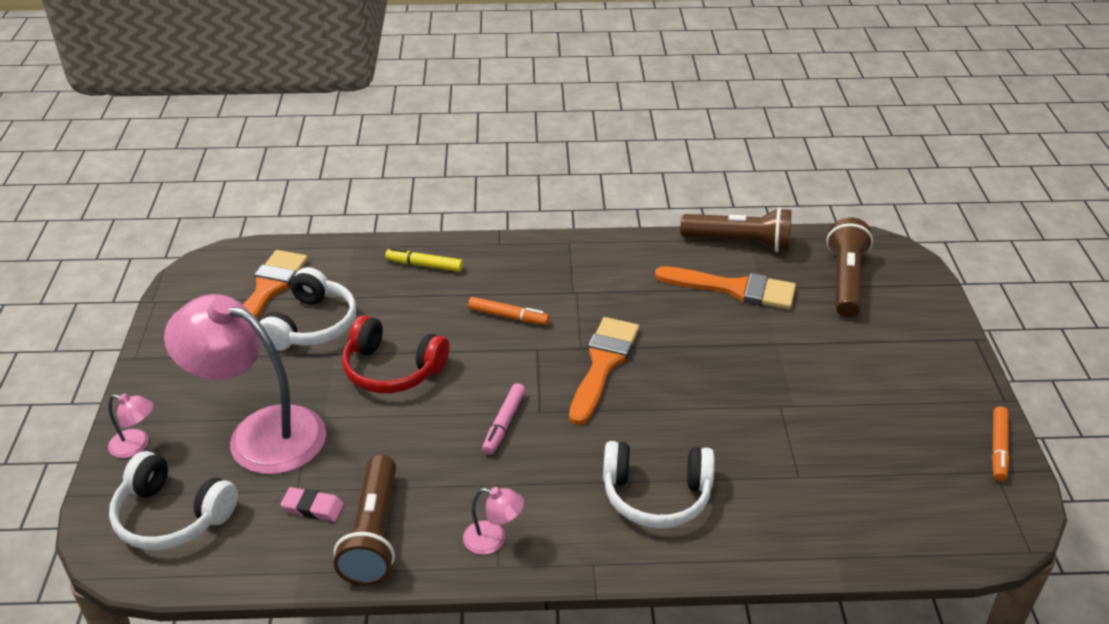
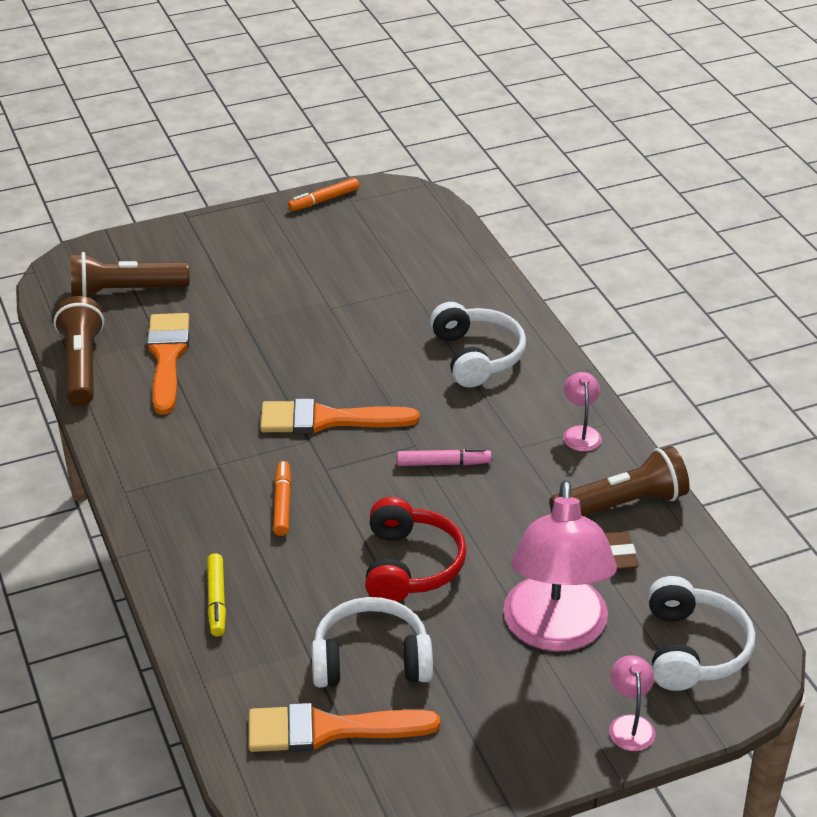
camera: 110 degrees left, 0 degrees up
pink eraser [280,487,344,522] -> brown eraser [605,531,639,570]
orange marker [992,406,1010,482] -> orange marker turned 150 degrees clockwise [288,178,359,211]

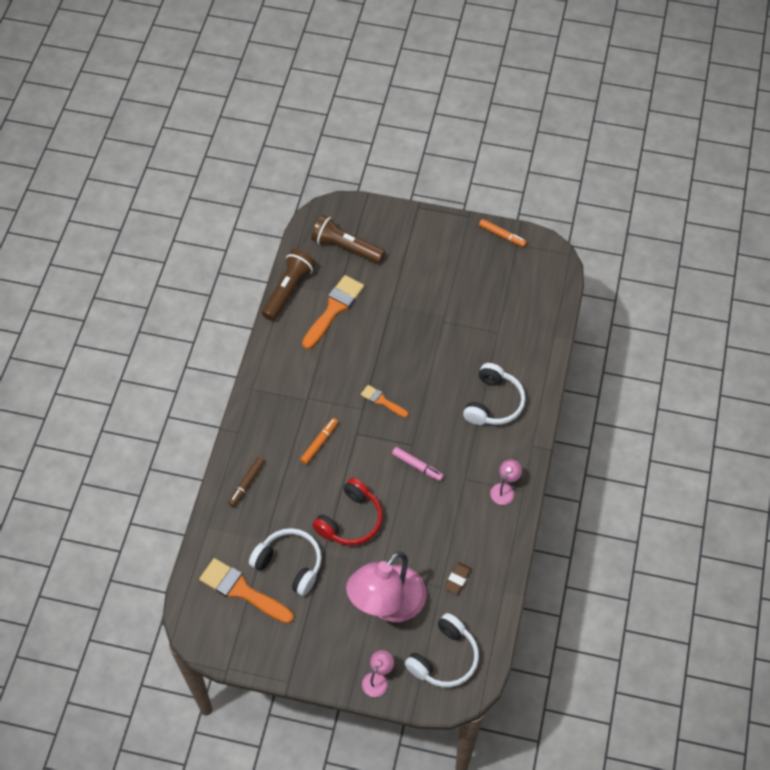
camera: 35 degrees right, 20 degrees up
yellow marker [207,553,226,637] -> brown marker [228,457,265,507]
orange brush [260,399,419,434] -> orange brush [361,385,408,418], size x0.55
orange marker [288,178,359,211] -> orange marker turned 150 degrees counterclockwise [479,219,527,247]
brown flashlight [549,446,690,516] -> none

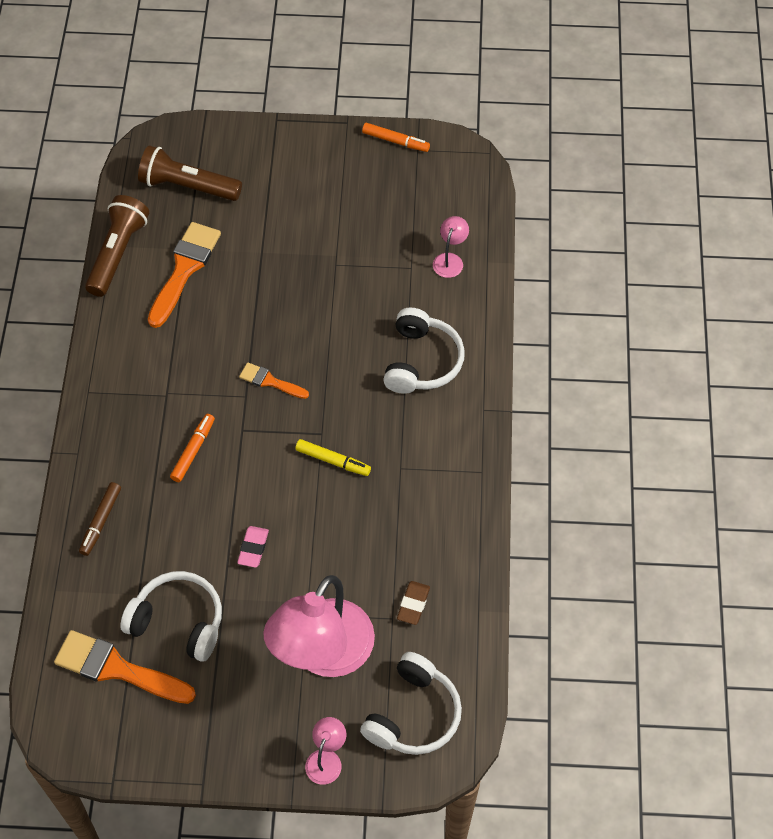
camera: 10 degrees left, 0 degrees up
red headphones [312,478,383,546] -> pink eraser [237,526,269,568]
pink marker [392,447,444,481] -> yellow marker [295,439,371,476]
pink lamp [490,459,522,505] -> pink lamp moved to [433,216,469,278]

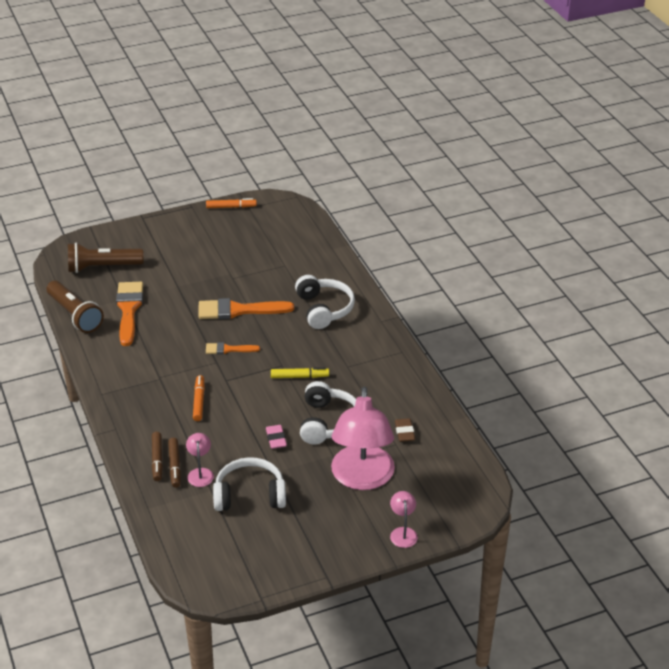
camera: 25 degrees left, 20 degrees down
orange brush [54,630,196,704] -> orange brush moved to [198,298,294,319]
brown flashlight [85,195,149,297] -> brown flashlight turned 150 degrees clockwise [46,281,104,333]
white headphones [360,652,462,755] -> white headphones moved to [300,381,356,445]
pink lamp [433,216,469,278] -> pink lamp moved to [186,433,214,487]
none -> brown marker [168,438,181,488]

